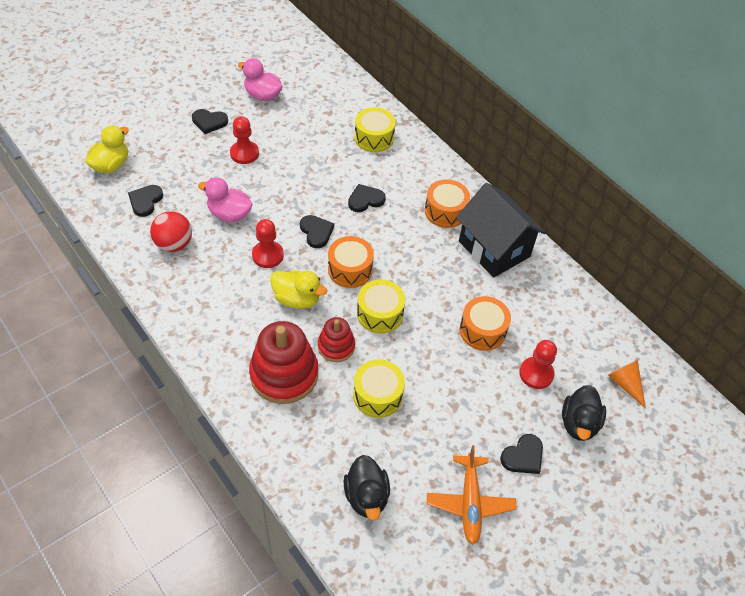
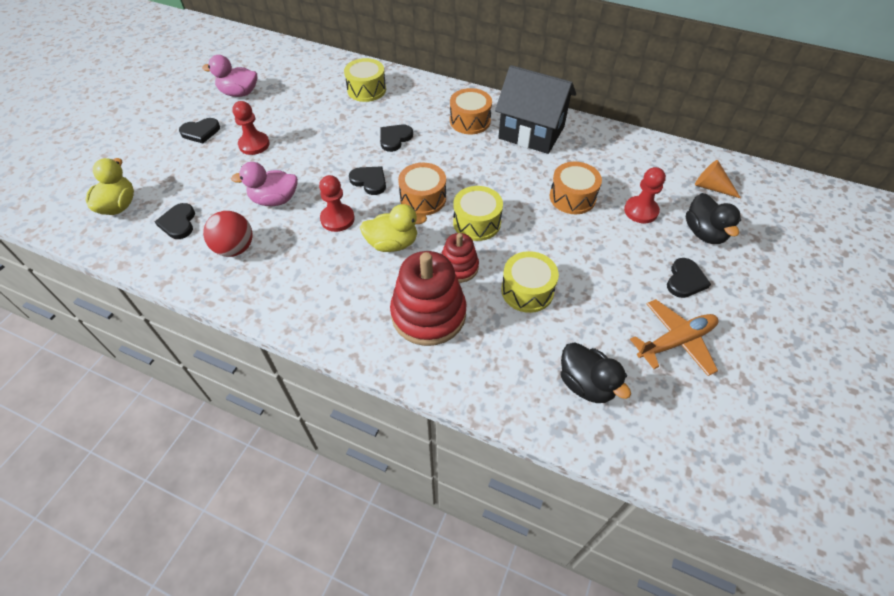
camera: 25 degrees left, 0 degrees up
orange plane [427,445,517,545] -> orange plane turned 90 degrees counterclockwise [630,299,718,376]

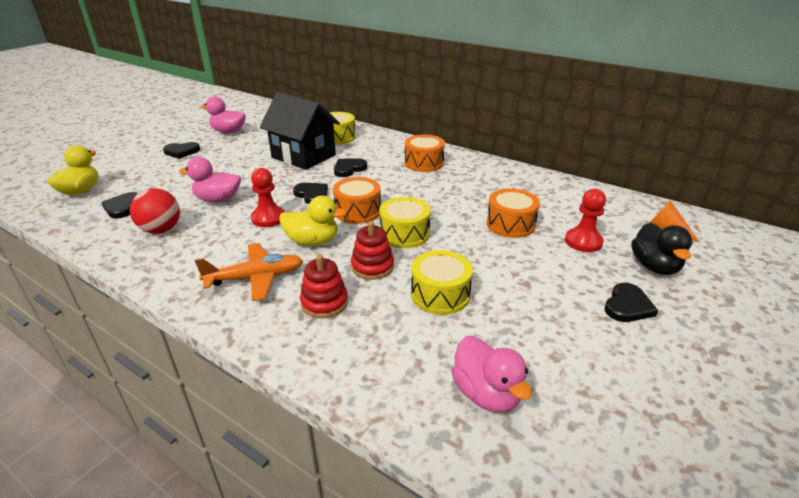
camera: 10 degrees right, 20 degrees down
red pawn [232,101,270,155] -> none
red stacking toy [390,251,467,346] -> red stacking toy [300,255,348,318], size x0.56
black house [495,65,576,154] -> black house moved to [260,92,340,170]
black duck [560,342,631,403] -> pink duck [451,336,532,413]
orange plane [630,299,718,376] -> orange plane moved to [195,243,303,301]

